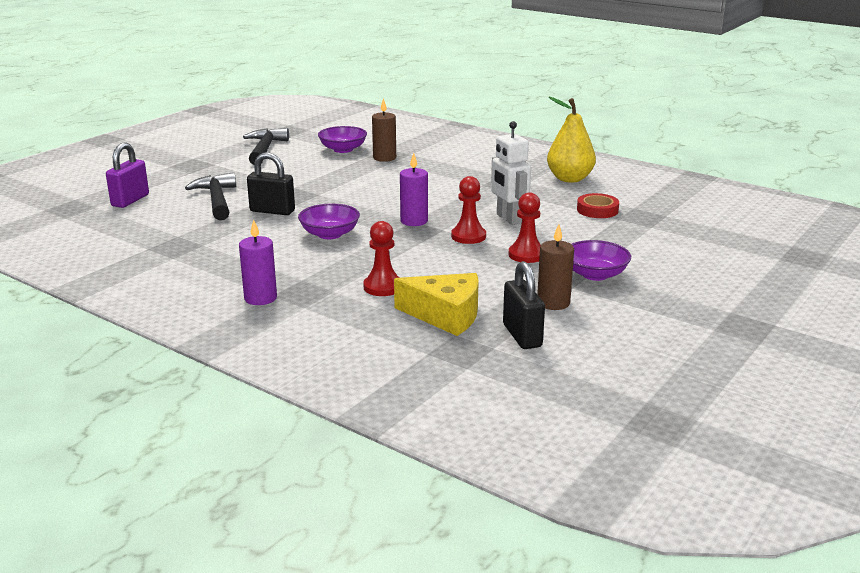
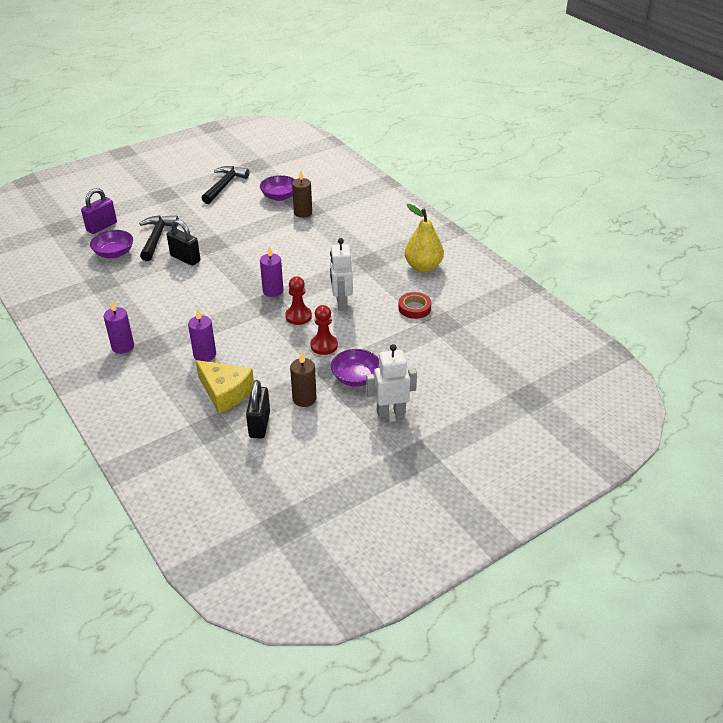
camera: 20 degrees right, 15 degrees up
purple bowl [298,203,360,239] -> purple bowl moved to [90,230,133,258]
red pawn [363,221,400,296] -> purple candle [188,308,216,362]
none -> white robot [366,344,417,418]

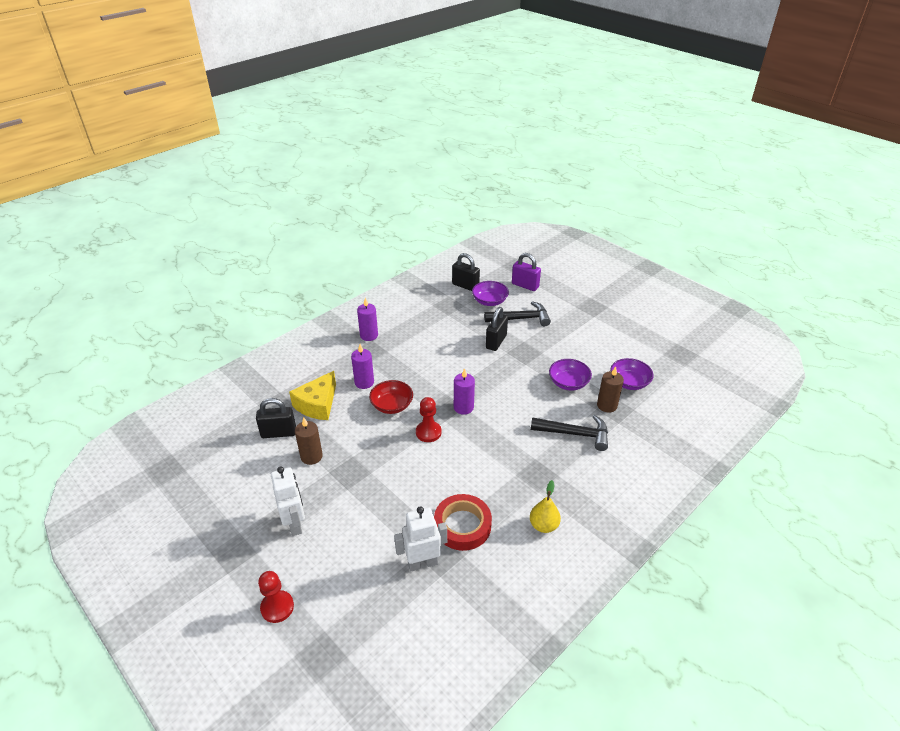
camera: 80 degrees right, 0 degrees up
black hammer [202,166,250,204] -> black hammer moved to [531,415,608,451]
red pawn [310,305,338,355] -> red pawn moved to [258,571,294,623]
white robot [330,238,353,311] -> white robot moved to [394,506,447,571]
purple bowl [331,349,379,387] -> purple bowl moved to [549,359,592,391]
red tape [398,292,431,319] -> red tape [434,494,492,551], size x1.55
yellow pear [405,204,444,272] -> yellow pear [530,480,561,533], size x0.65
none -> red bowl [369,380,413,414]
none -> black padlock [452,253,480,291]

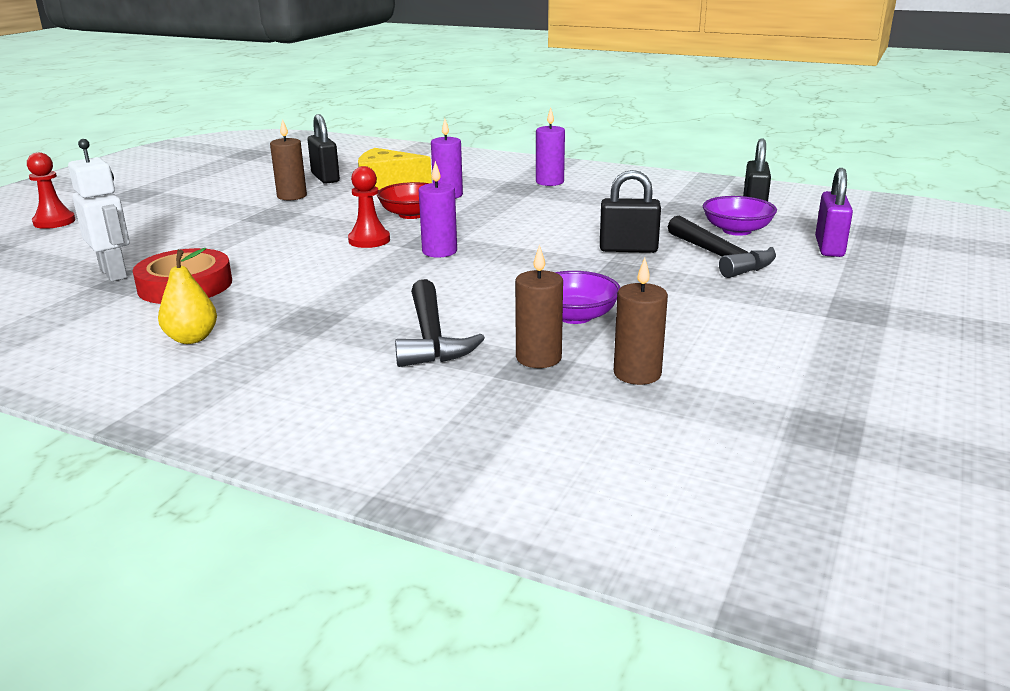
camera: 70 degrees right, 15 degrees down
white robot [271,466,305,536] -> none
purple bowl [610,358,654,390] -> brown candle [614,257,668,385]

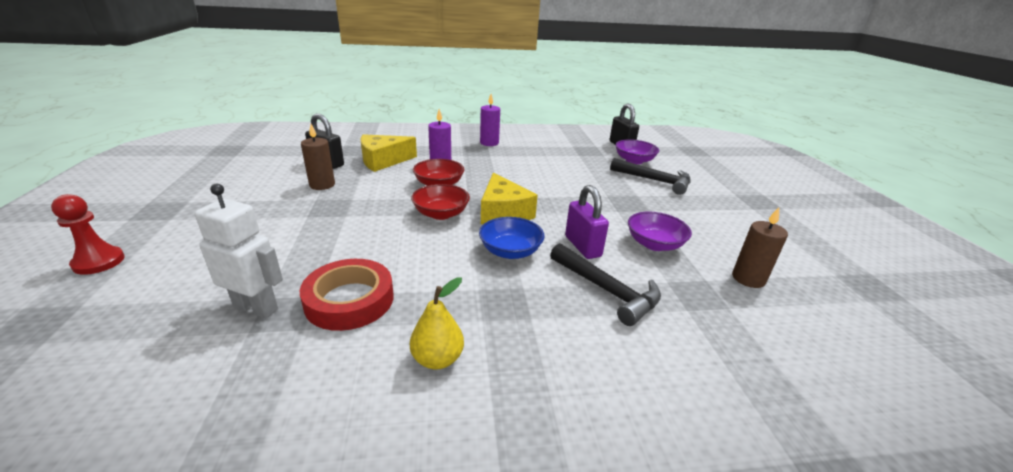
camera: 35 degrees left, 5 degrees up
red pawn [348,166,390,248] -> red bowl [411,184,470,220]
purple candle [419,161,457,258] -> yellow cheese [481,172,538,224]
brown candle [515,245,563,368] -> none
black padlock [600,170,661,253] -> none
purple padlock [815,168,853,257] -> purple padlock moved to [565,185,609,259]
none -> blue bowl [479,217,545,259]

